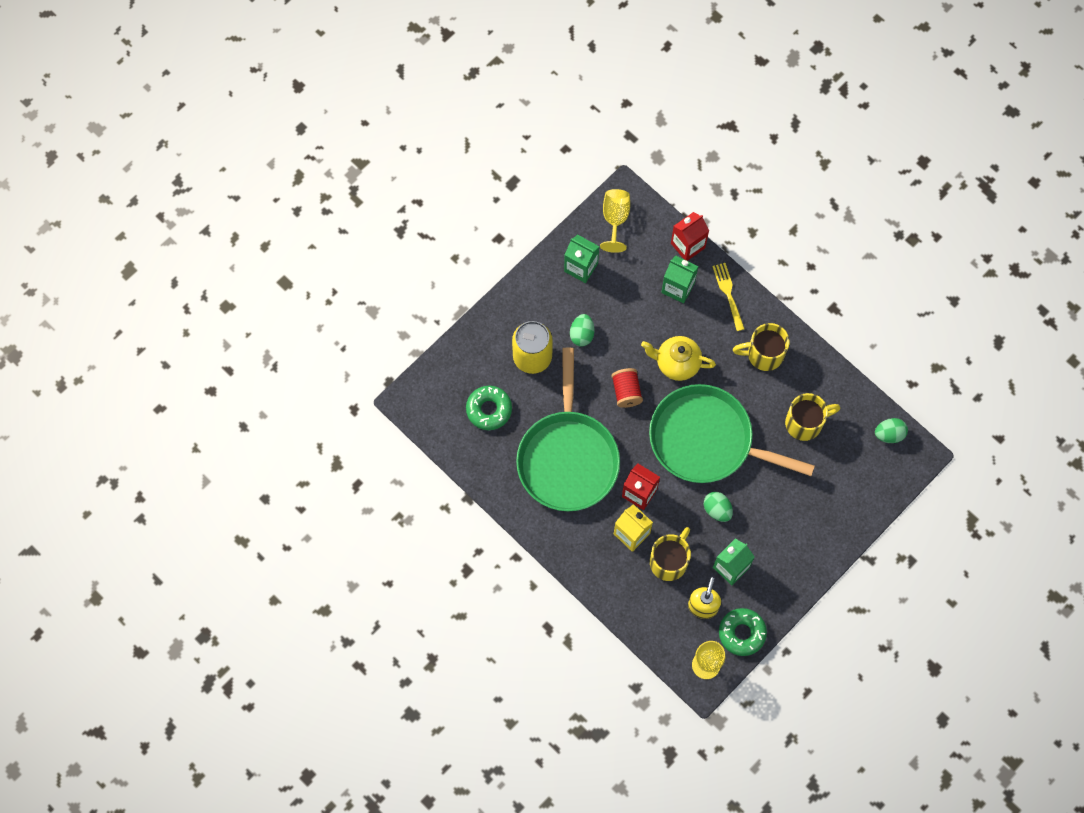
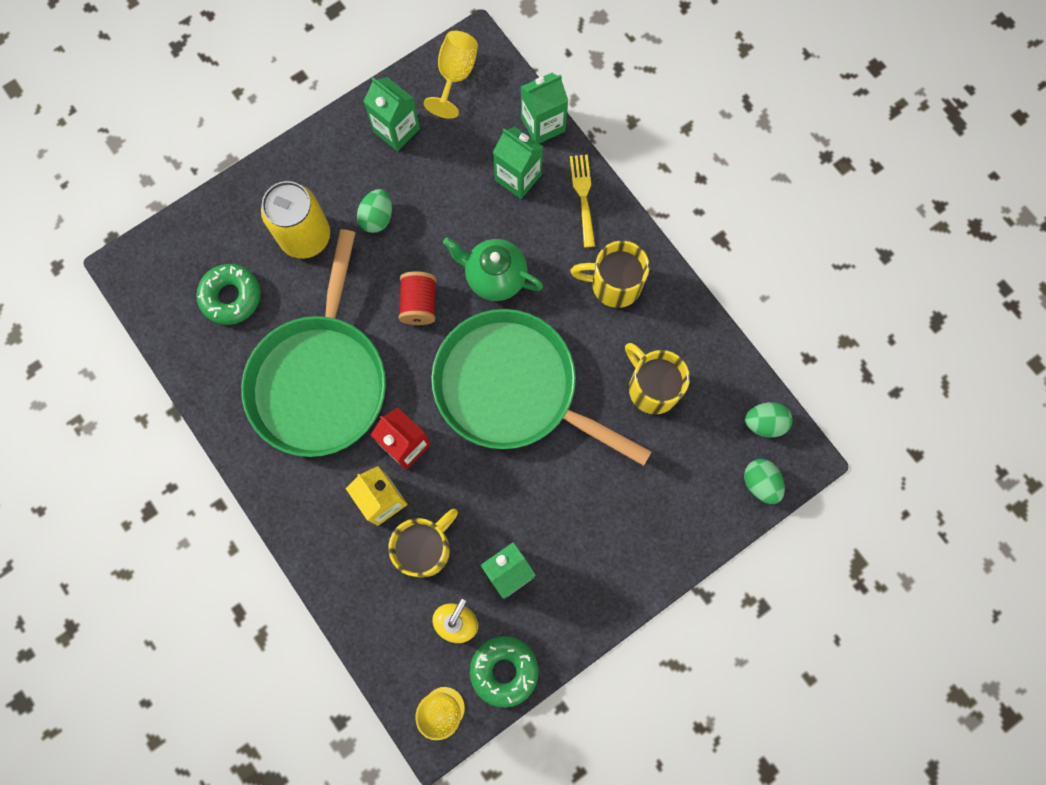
camera: 10 degrees right, 5 degrees up
yellow teapot [641,336,716,381] -> green teapot [443,237,543,301]
red carton [671,212,709,261] -> green carton [521,73,568,144]
green egg [704,492,733,522] -> green egg moved to [744,459,785,504]
yellow mug [785,393,840,441] -> yellow mug turned 120 degrees counterclockwise [625,343,690,414]

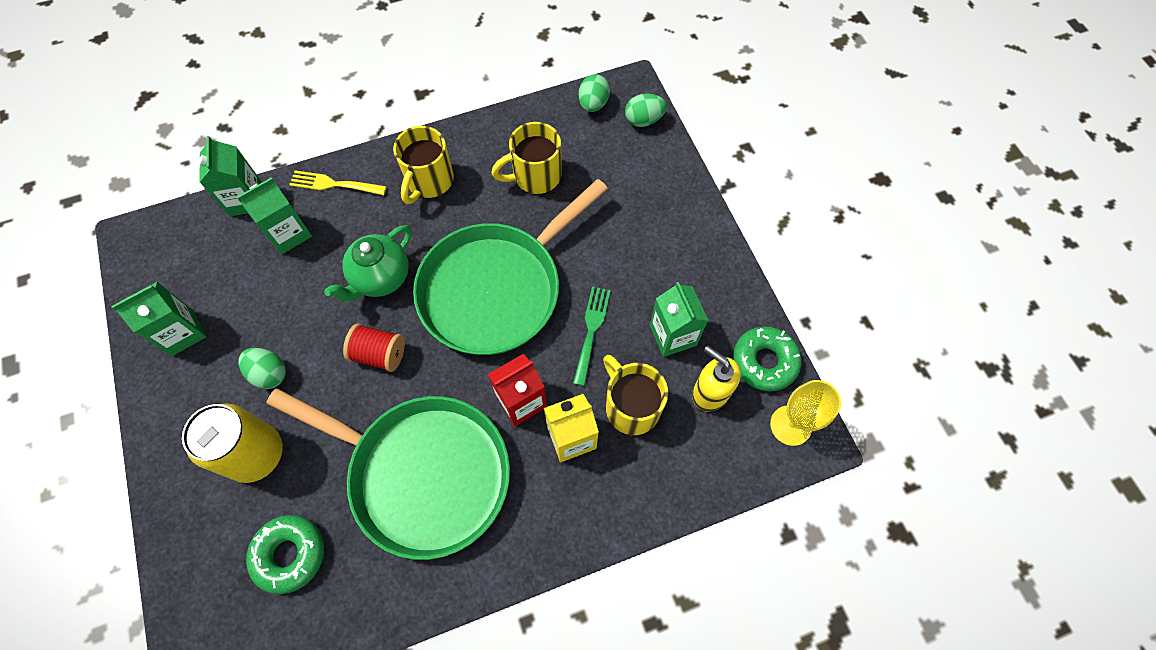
camera: 75 degrees left, 10 degrees down
yellow goblet [424,31,478,119] -> none
none -> green fork [573,287,611,386]

